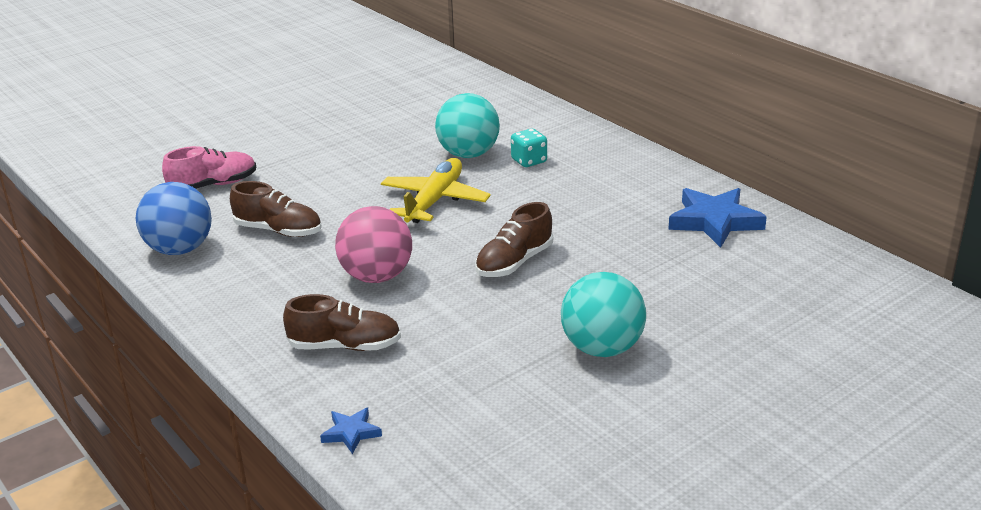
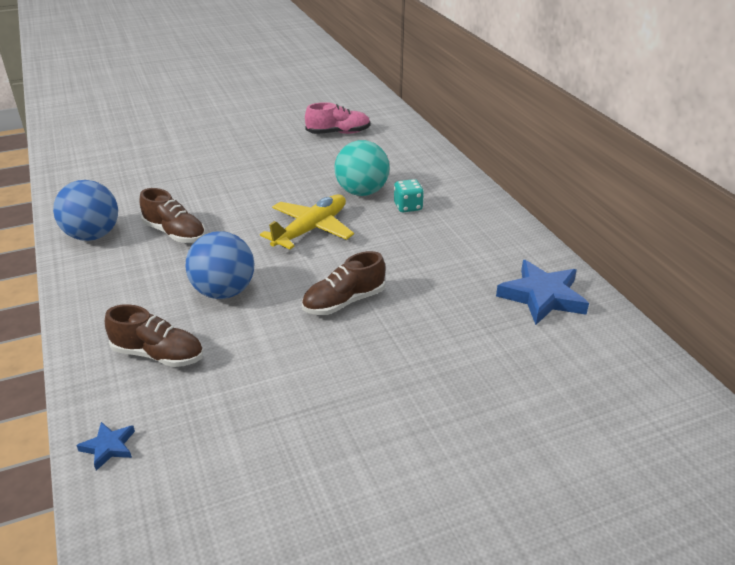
camera: 15 degrees right, 5 degrees up
pink shoe [162,146,256,189] -> pink shoe moved to [305,102,371,134]
pink ball [335,206,412,283] -> blue ball [186,231,254,299]
turquoise ball [561,272,646,357] -> none

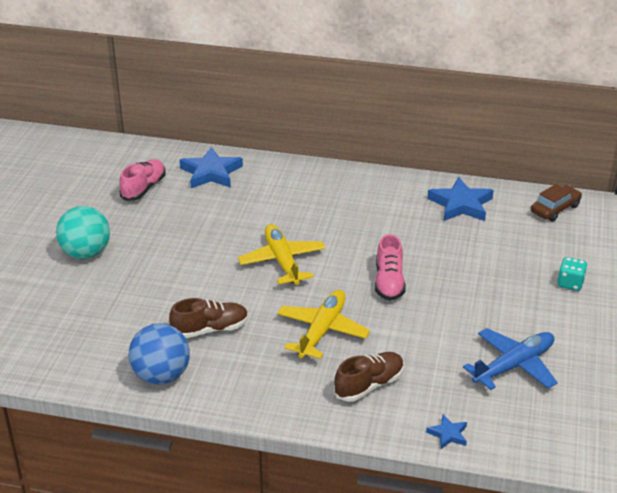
camera: 55 degrees left, 0 degrees up
blue ball [186,231,254,299] -> yellow plane [277,290,370,359]
brown shoe [302,251,385,315] -> pink shoe [375,234,406,301]
turquoise ball [334,140,390,196] -> turquoise ball moved to [56,206,110,259]
turquoise dice [394,179,424,212] -> turquoise dice moved to [558,257,587,291]
none -> blue star [180,147,243,188]
none -> blue plane [463,328,558,390]
none -> brown car [531,184,582,221]

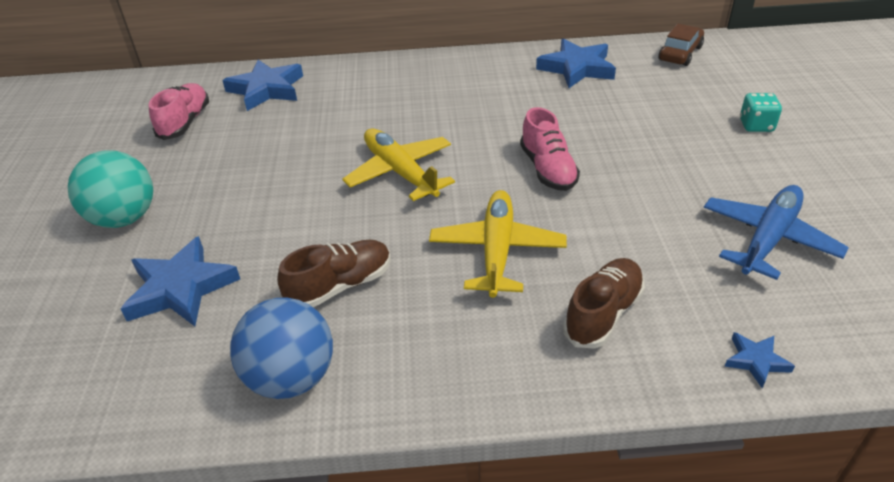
camera: 15 degrees left, 5 degrees up
none -> blue star [121,236,240,326]

